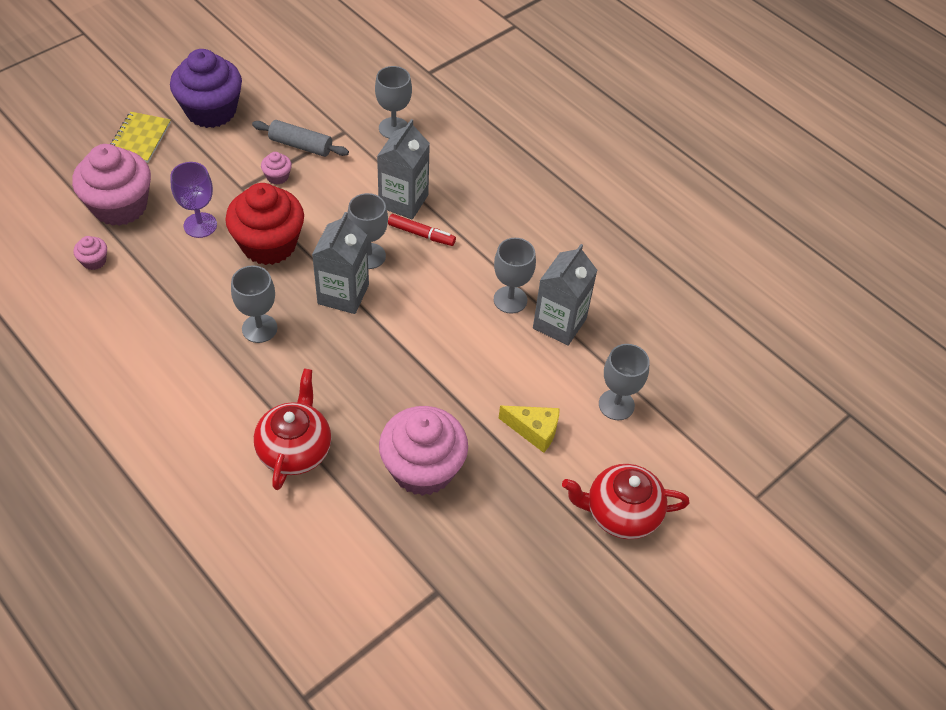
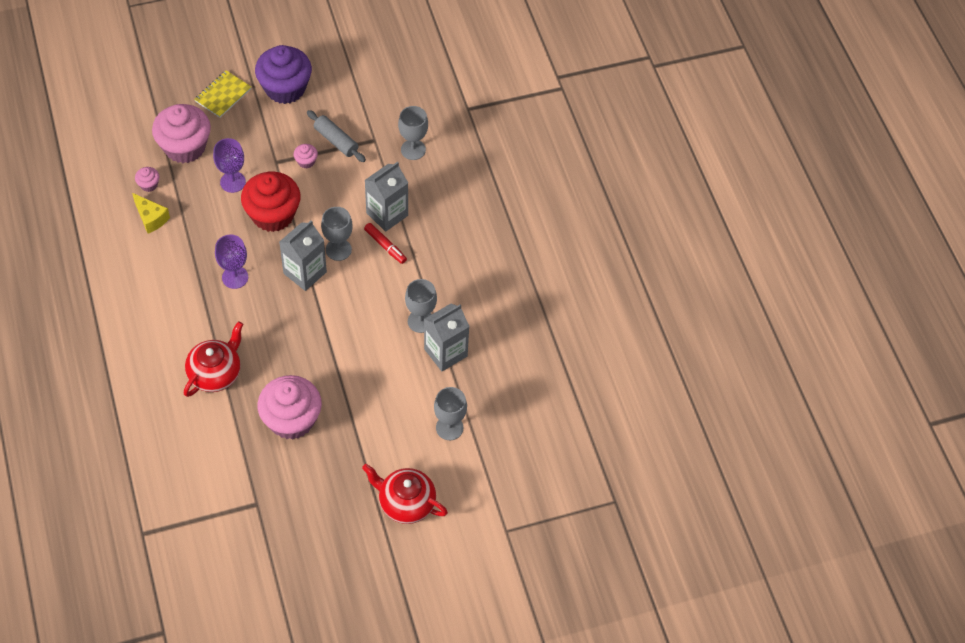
camera: 25 degrees right, 5 degrees up
grey goblet [231,266,277,343] -> purple goblet [215,235,248,289]
yellow cheese [499,406,560,453] -> yellow cheese moved to [132,193,170,233]

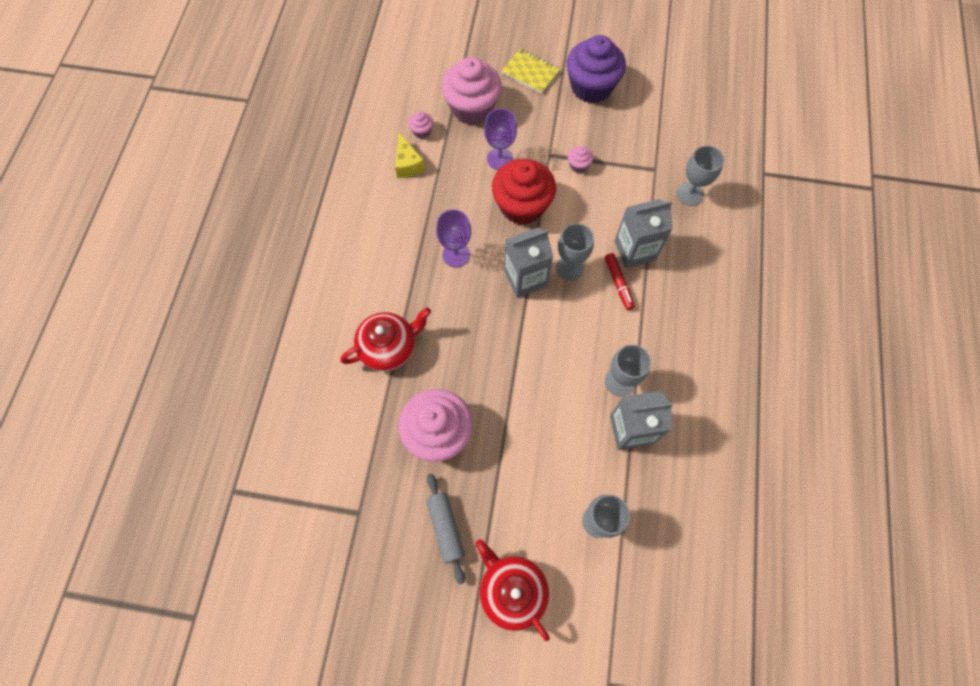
camera: 30 degrees right, 10 degrees up
yellow notebook [194,70,251,118] -> yellow notebook turned 60 degrees clockwise [501,49,560,94]
grey rolling pin [307,110,366,162] -> grey rolling pin moved to [426,474,465,584]

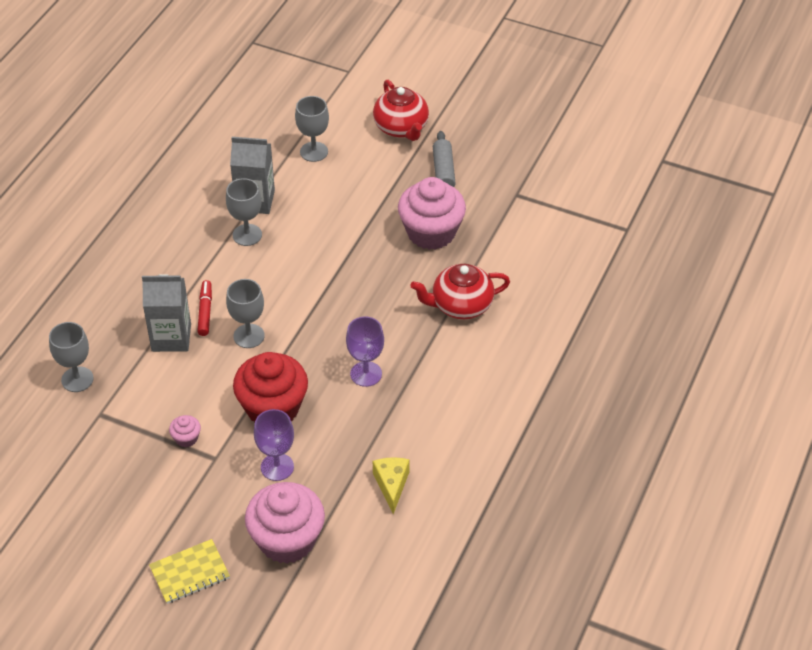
camera: 165 degrees left, 20 degrees down
pink cupcake [408,111,433,139] -> none
yellow notebook [501,49,560,94] -> yellow notebook turned 75 degrees counterclockwise [149,539,230,604]
grey carton [504,227,553,298] -> none
purple cupcake [567,35,626,103] -> none

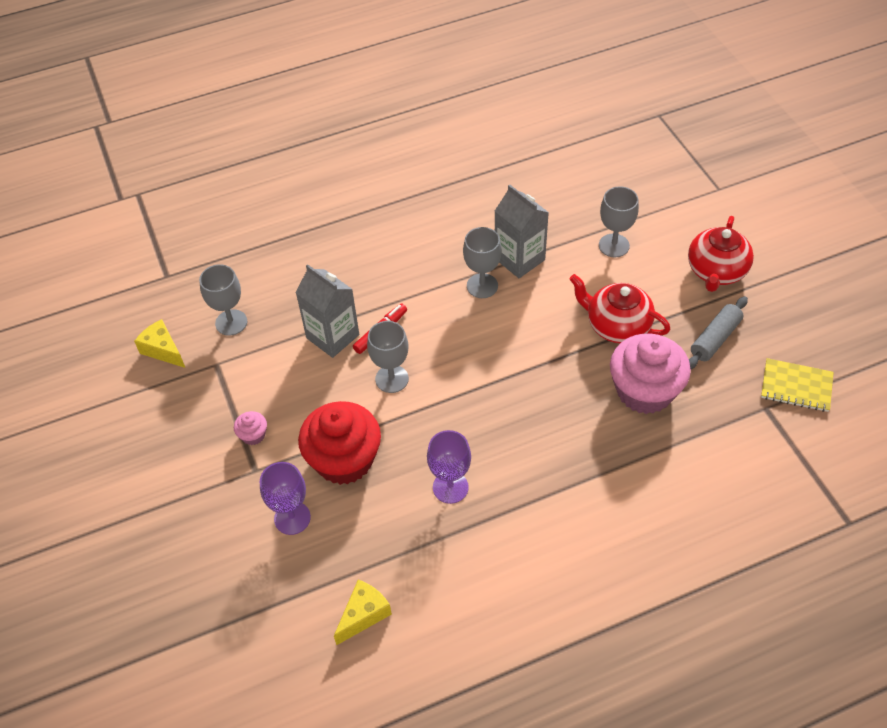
camera: 45 degrees right, 5 degrees up
yellow notebook [149,539,230,604] -> yellow notebook moved to [761,358,834,412]
pink cupcake [245,482,325,564] -> none
red teapot [410,264,510,319] -> red teapot moved to [569,274,670,343]
none -> yellow cheese [134,319,185,368]

